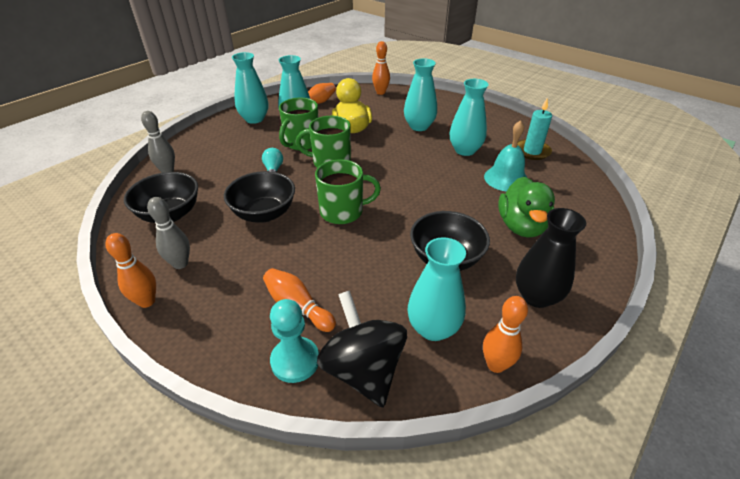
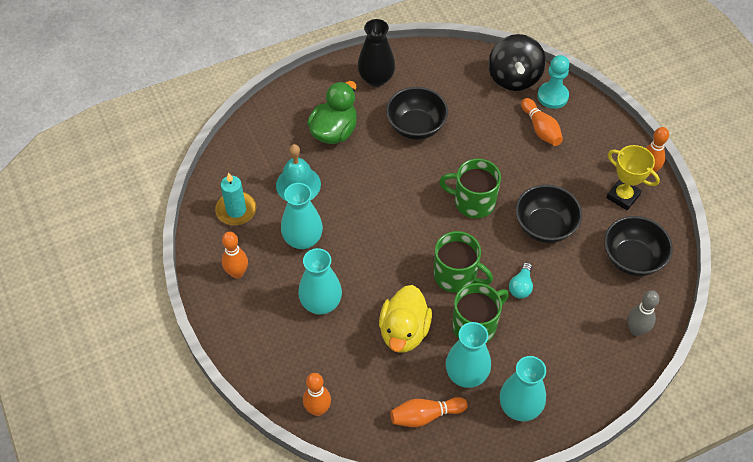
camera: 155 degrees left, 15 degrees up
grey bowling pin [147,197,190,269] -> yellow trophy [606,145,660,211]
turquoise vase [408,237,466,341] -> none
orange bowling pin [483,296,528,373] -> orange bowling pin moved to [222,232,248,279]

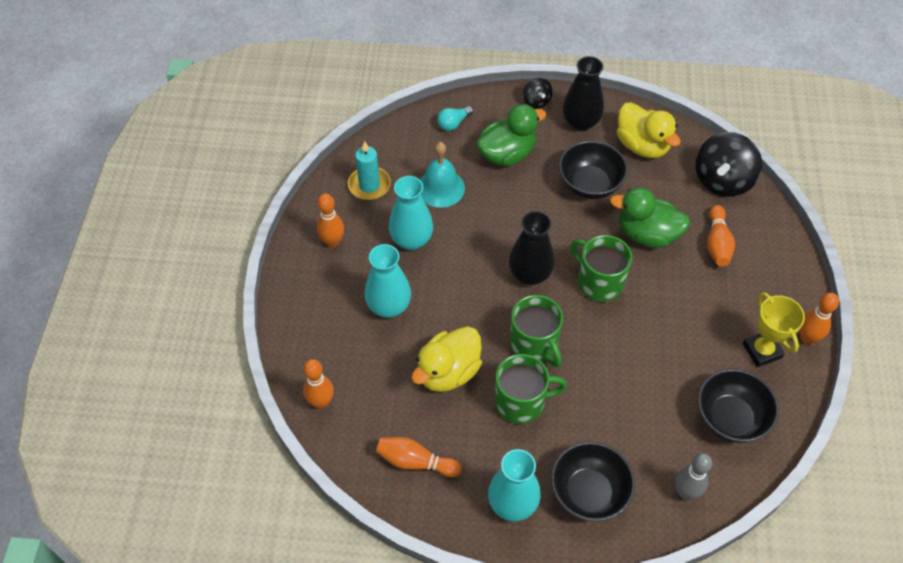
camera: 30 degrees right, 0 degrees up
turquoise vase [446,322,491,388] -> none
turquoise light bulb [509,262,533,299] -> turquoise light bulb moved to [437,106,473,131]
black bowl [515,185,582,243] -> black bowl moved to [551,441,635,522]
turquoise pawn [537,55,570,109] -> none
none -> black vase [509,211,555,285]
none -> black spinning top [523,77,553,109]
none -> green duck [610,187,690,248]
none -> yellow duck [617,102,681,158]

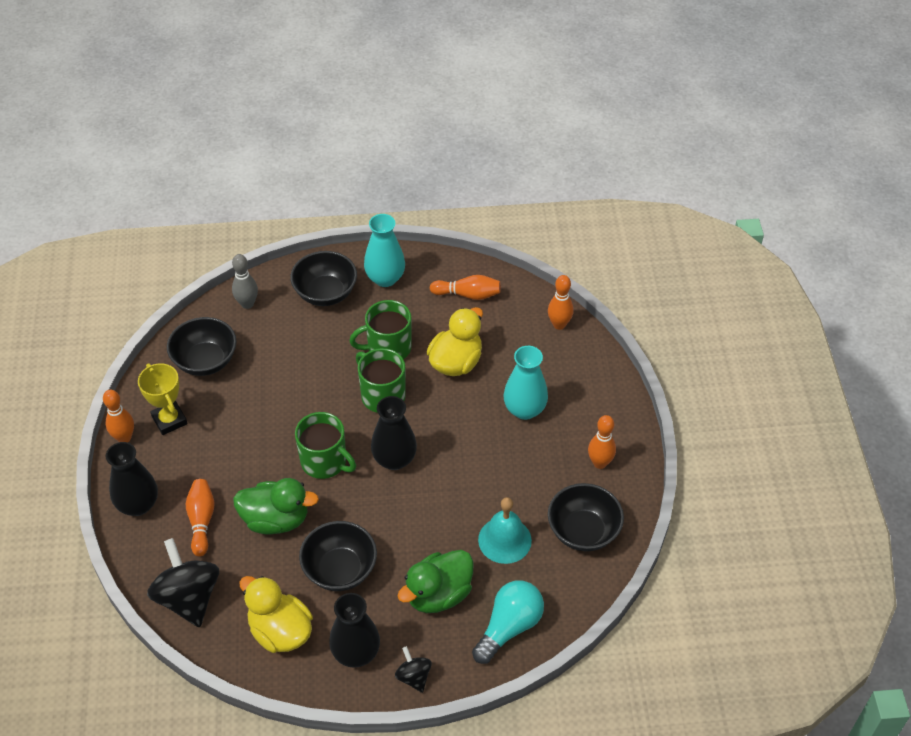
camera: 170 degrees right, 5 degrees down
turquoise candle [348,141,391,200] -> black bowl [548,483,624,551]
turquoise vase [389,176,433,250] -> none
turquoise light bulb [437,106,473,131] -> turquoise light bulb [472,580,544,664], size x1.80
black spinning top [695,132,762,197] -> black spinning top turned 45 degrees counterclockwise [147,538,219,627]
none -> black vase [106,442,158,516]

